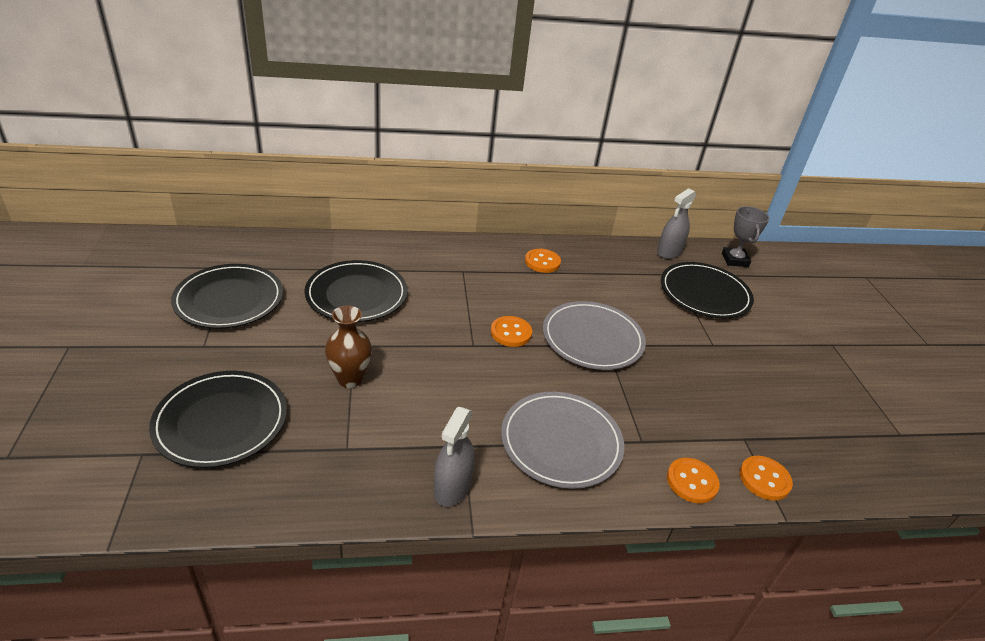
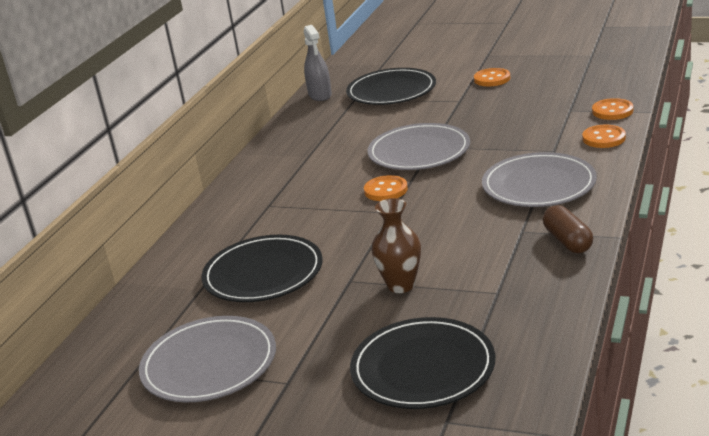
camera: 55 degrees left, 10 degrees down
black plate [171,264,283,329] -> grey plate [139,316,276,403]
grey spray bottle [434,407,475,507] -> brown capsule [543,205,593,253]
orange button [525,249,561,273] -> orange button moved to [474,68,510,86]
grey trophy [722,206,769,267] -> none

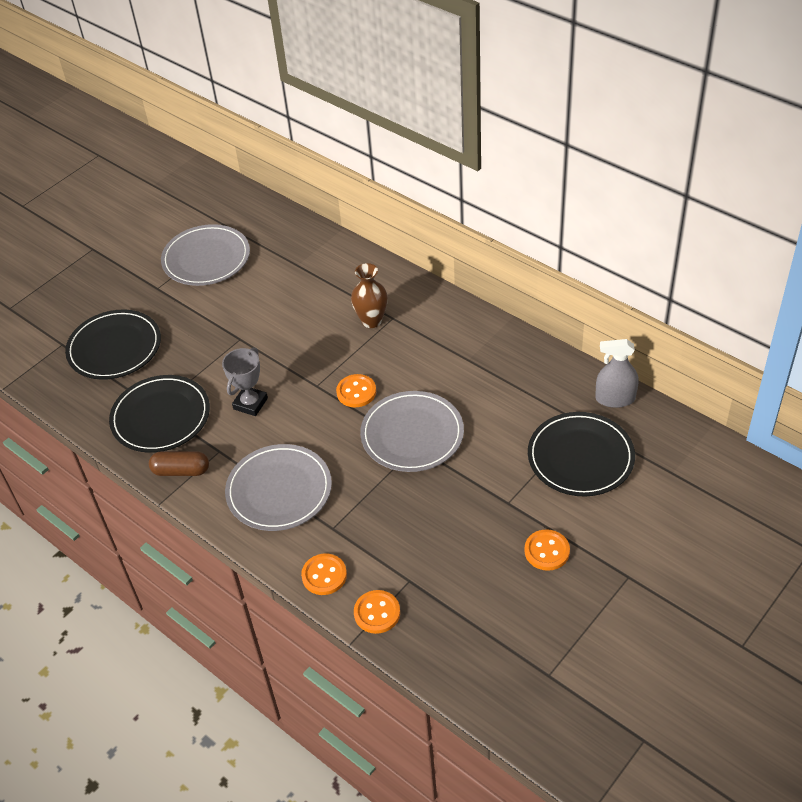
camera: 110 degrees right, 20 degrees up
black plate [201,235,323,302] -> black plate moved to [109,375,210,453]
brown vase [371,198,421,293] -> brown vase moved to [351,263,388,328]
none -> grey trophy [222,347,268,416]

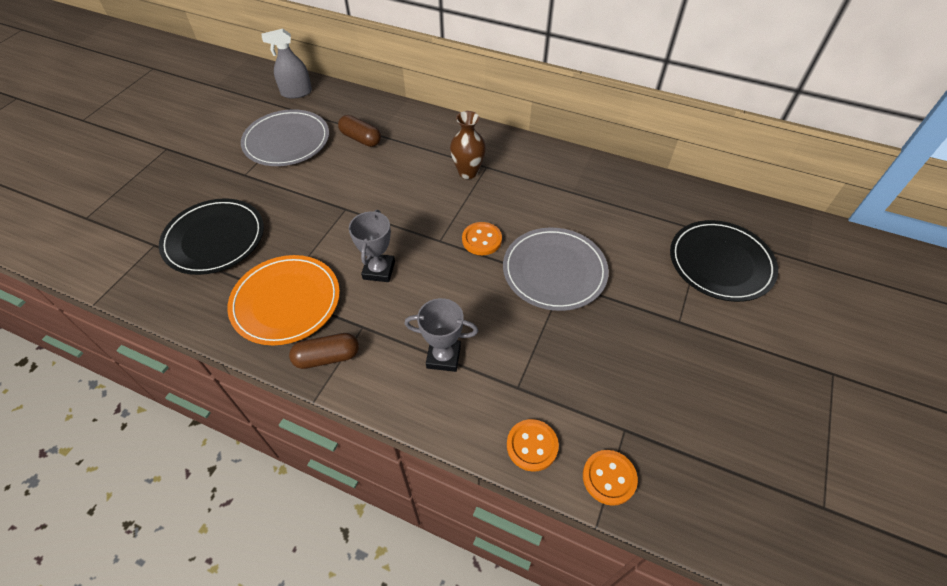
camera: 20 degrees left, 5 degrees up
black plate [109,375,210,453] -> orange plate [227,255,340,345]
grey plate [225,444,332,531] -> grey trophy [404,298,478,372]
orange button [524,529,570,571] -> none
grey spray bottle [595,339,639,408] -> grey spray bottle moved to [262,29,312,99]
none -> brown capsule [338,115,381,147]

